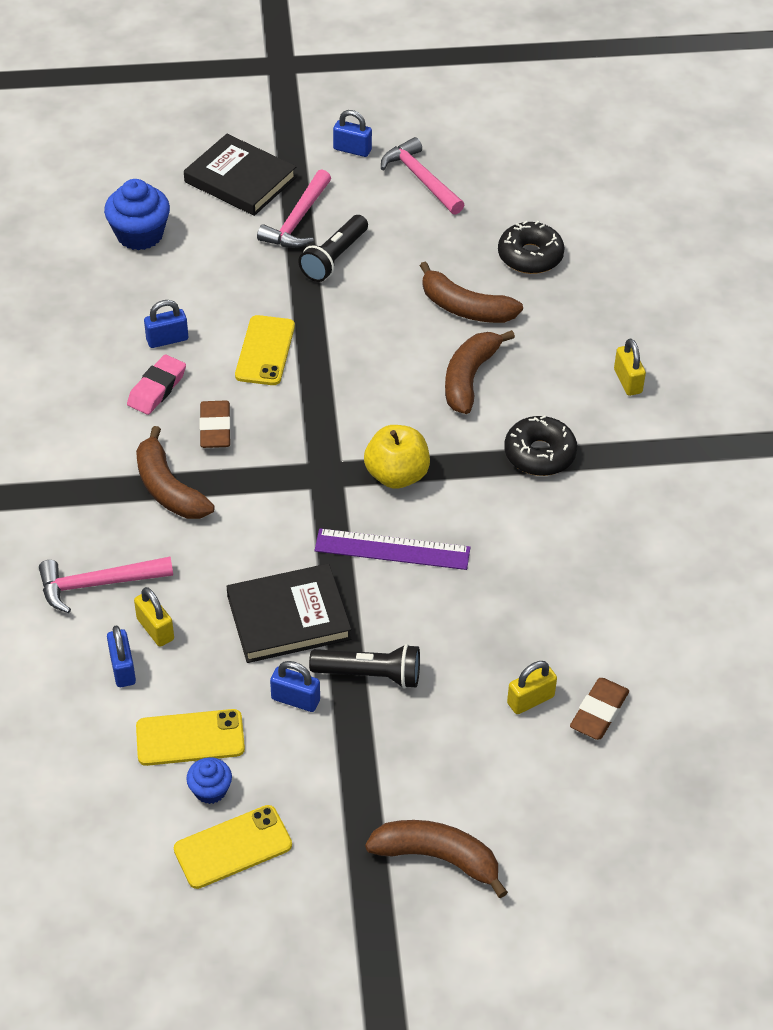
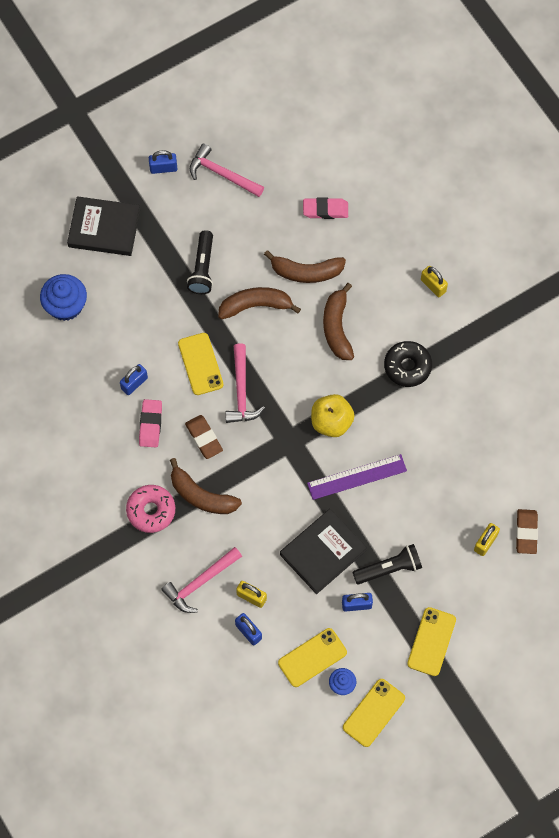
camera: 25 degrees left, 20 degrees up
pink hammer [257,169,331,248] -> pink hammer moved to [225,343,265,423]
brown banana [365,820,508,898] -> brown banana moved to [218,287,301,319]
black donut [498,221,565,274] -> pink eraser [303,197,348,219]
none -> pink donut [126,485,175,533]
none -> yellow phone [407,607,456,676]

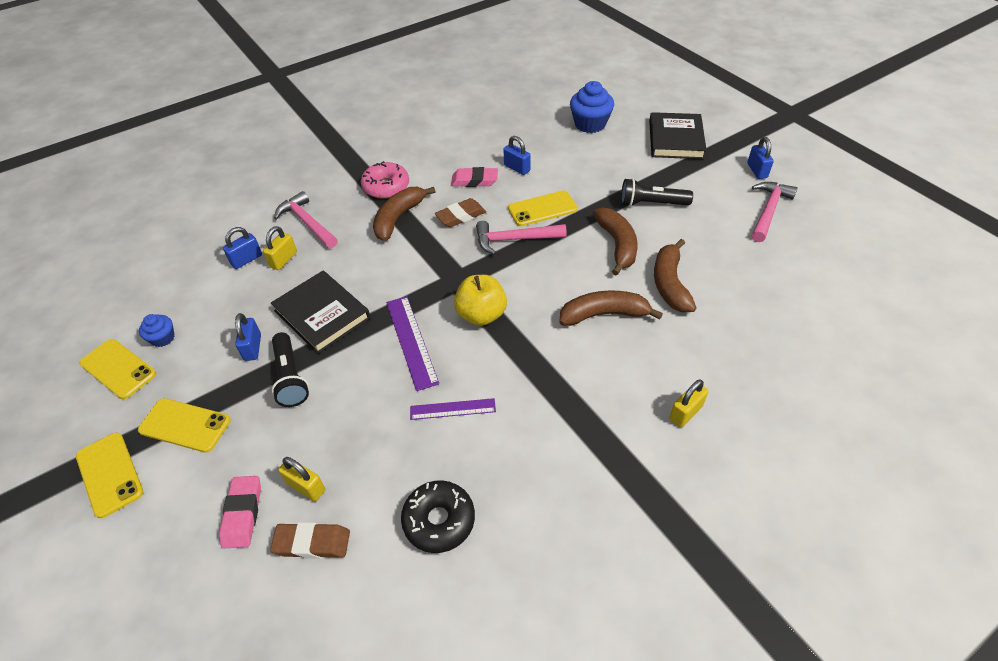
camera: 90 degrees right, 20 degrees down
yellow phone [278,628,347,687] -> yellow phone moved to [76,432,143,518]
pink eraser [303,197,348,219] -> pink eraser moved to [219,476,261,549]
black donut [384,341,432,387] -> black donut moved to [401,480,475,553]
none -> purple ruler [410,398,496,420]

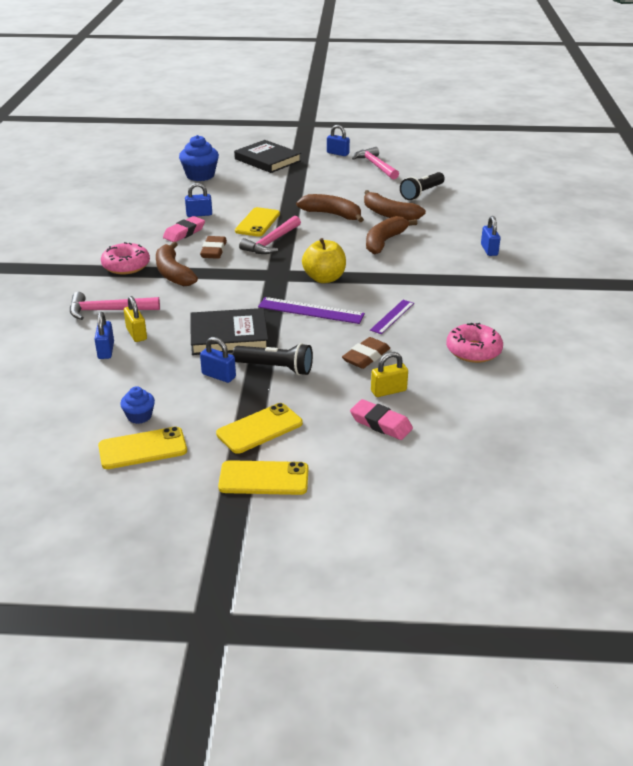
camera: 55 degrees left, 15 degrees down
brown eraser [270,522,350,559] -> brown eraser moved to [342,337,390,369]
black donut [401,480,475,553] -> pink donut [446,323,503,363]
black flashlight [621,178,693,207] -> black flashlight moved to [400,172,445,200]
yellow padlock [669,379,709,427] -> blue padlock [481,216,501,256]

